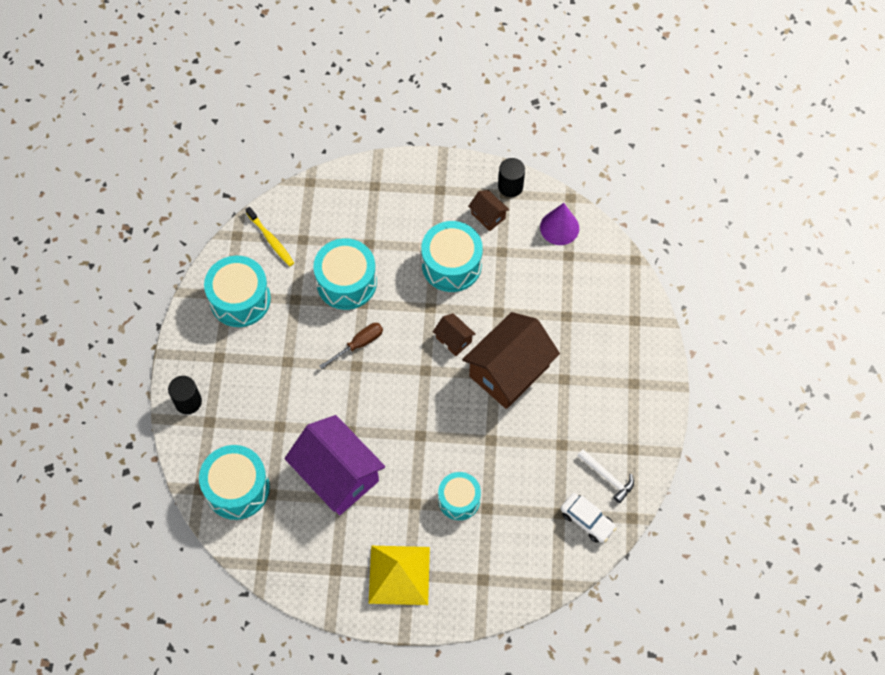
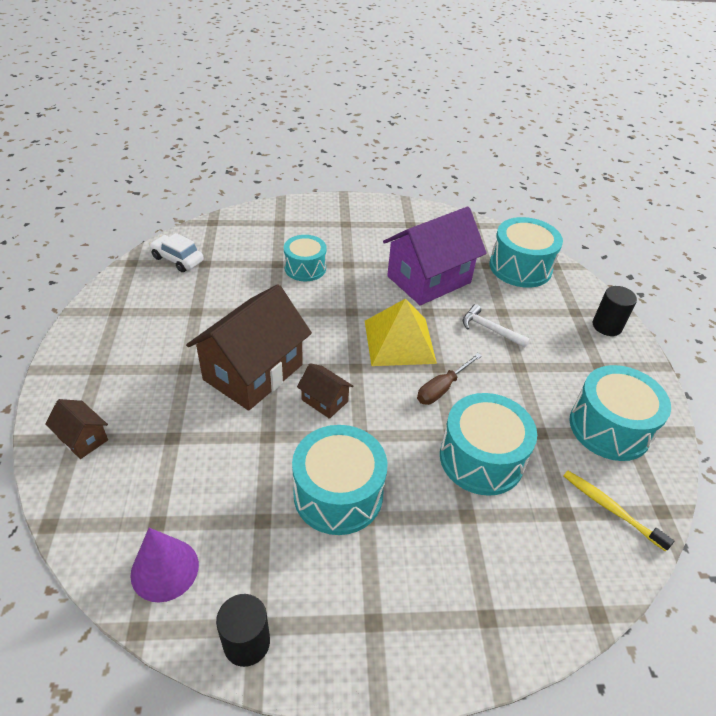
camera: 170 degrees right, 20 degrees down
purple house [285,415,385,515] -> purple house turned 75 degrees counterclockwise [383,207,487,305]
yellow pyramid [369,546,430,605] -> yellow pyramid moved to [365,298,437,366]
brown house [468,190,510,231] -> brown house moved to [45,399,108,459]
white hammer [577,449,634,503] -> white hammer moved to [463,304,530,348]

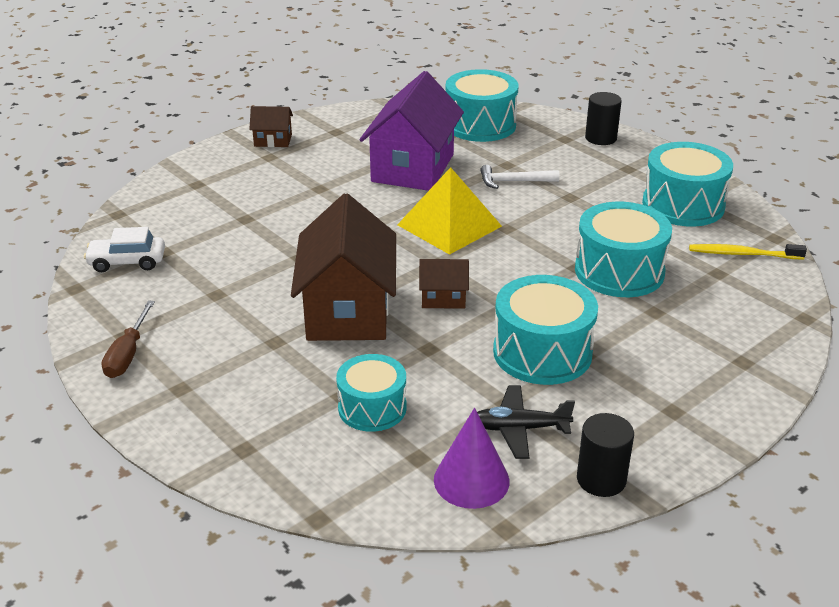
camera: 35 degrees left, 10 degrees down
brown house [45,399,108,459] -> brown house moved to [249,106,293,147]
turquoise drum [284,235,327,281] -> turquoise drum moved to [336,354,407,432]
brown screwdriver [417,353,482,405] -> brown screwdriver moved to [101,300,155,378]
none -> black plane [477,385,575,459]

